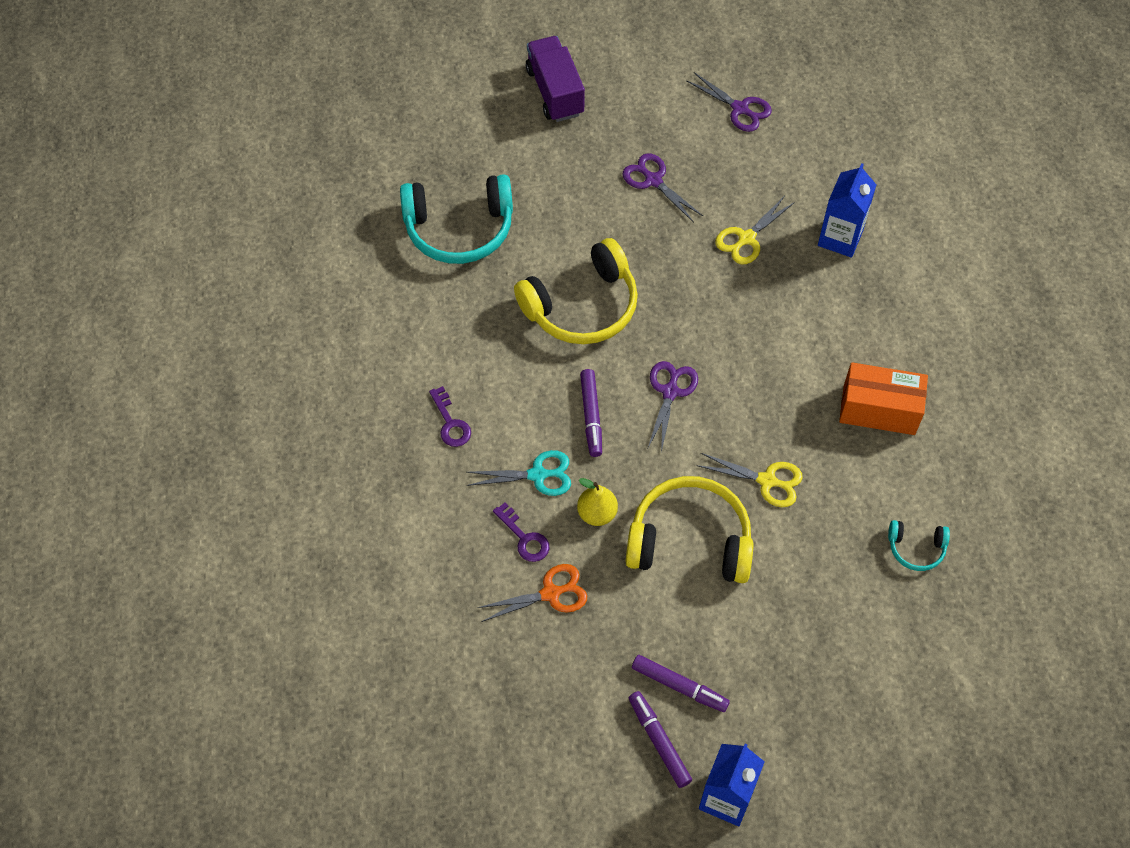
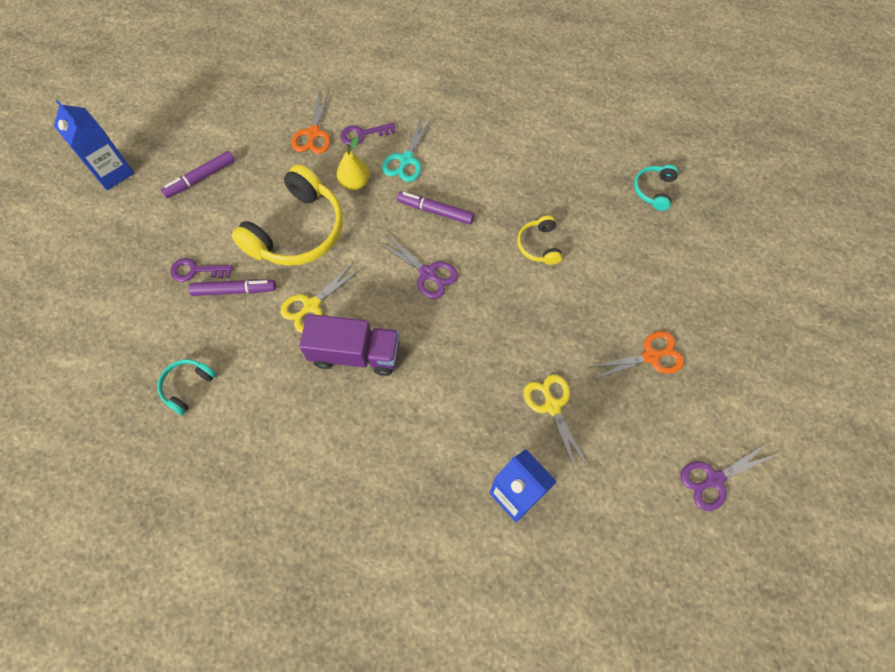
camera: 115 degrees right, 5 degrees up
turquoise headphones [400,174,513,264] -> turquoise headphones [634,165,678,211], size x0.47
purple key [429,386,471,447] -> purple key moved to [170,258,233,282]
yellow headphones [514,238,638,344] -> yellow headphones [517,216,562,265], size x0.47
purple truck [526,36,585,122] -> purple truck moved to [299,314,400,376]
purple scissors [623,153,703,222] -> orange scissors [588,331,684,380]
purple marker [629,691,692,788] -> purple marker moved to [189,279,276,296]
orange box [839,362,928,435] -> none

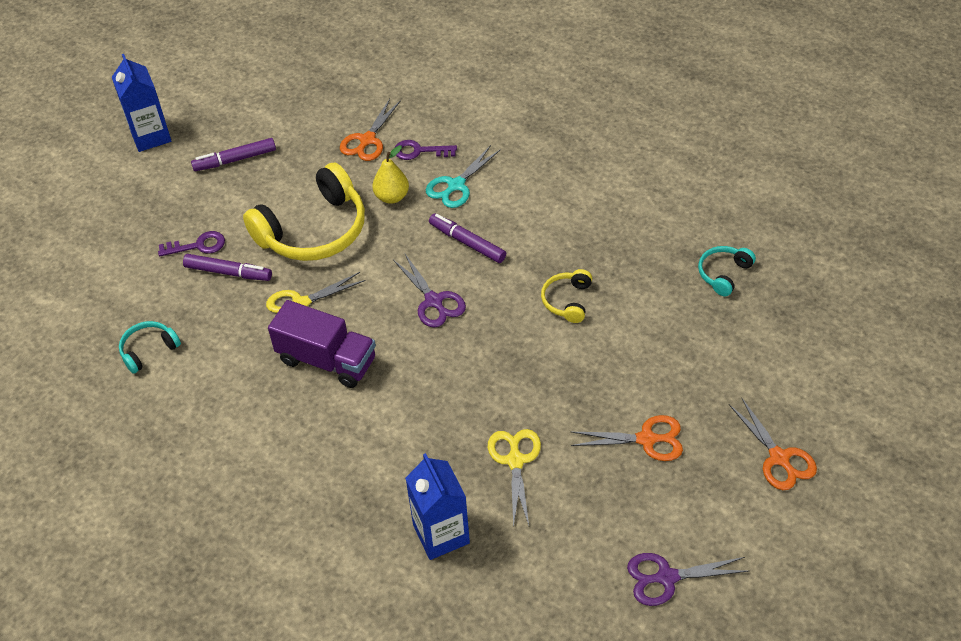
camera: 20 degrees right, 15 degrees down
purple key [170,258,233,282] -> purple key turned 150 degrees clockwise [158,231,225,256]
none -> orange scissors [729,397,817,490]

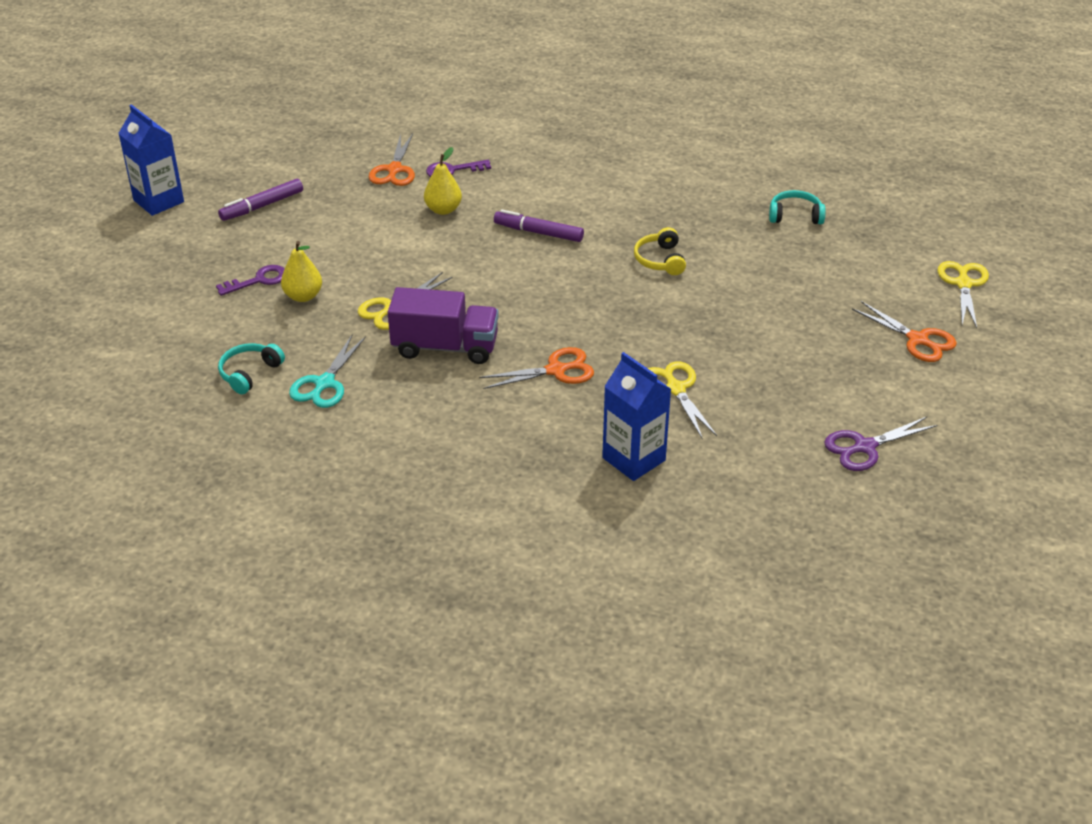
camera: 20 degrees left, 10 degrees down
purple marker [183,254,272,281] -> yellow pear [281,241,322,302]
yellow headphones [243,163,365,261] -> none
purple scissors [393,254,466,328] -> none
turquoise scissors [426,145,501,208] -> turquoise scissors moved to [289,334,366,408]
orange scissors [571,415,683,461] -> orange scissors moved to [479,347,594,389]
turquoise headphones [698,246,756,296] -> turquoise headphones turned 75 degrees clockwise [769,190,826,224]
none -> yellow scissors [938,261,989,328]

